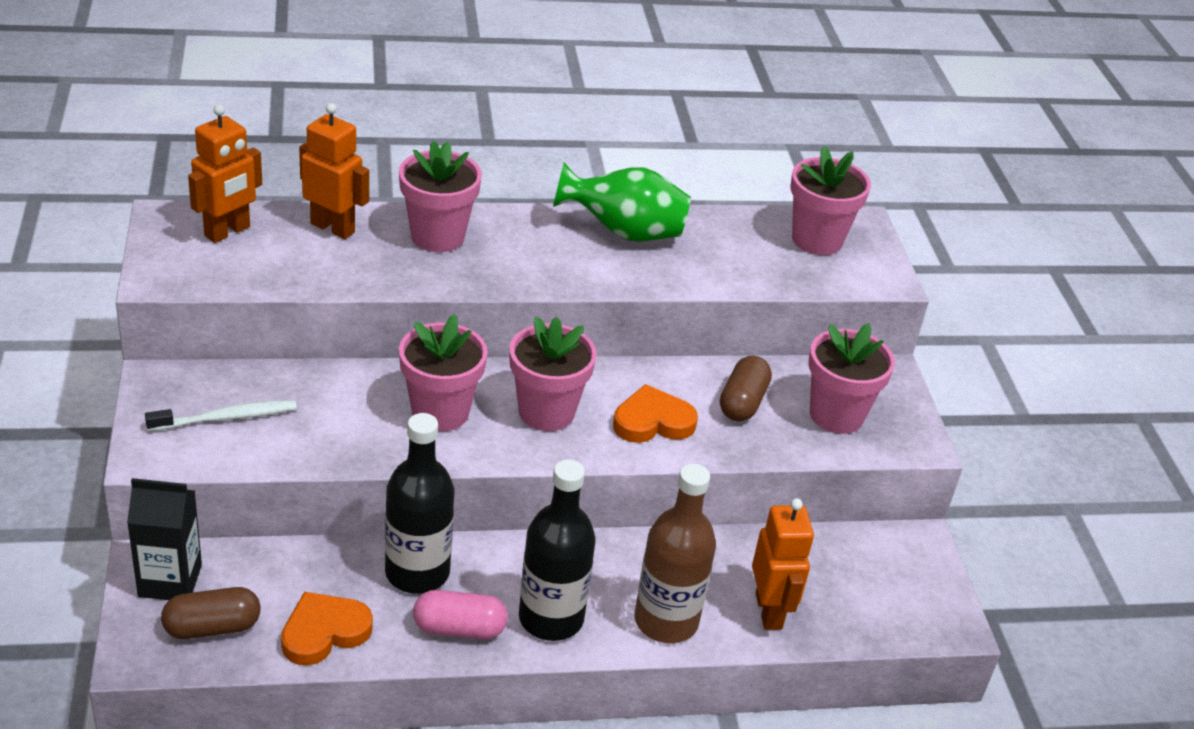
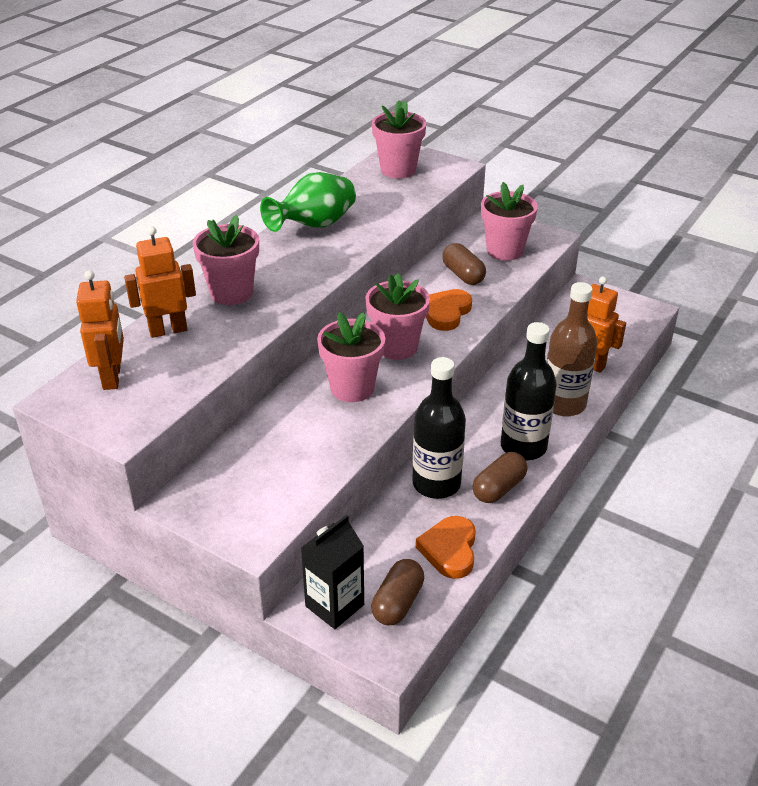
camera: 45 degrees left, 0 degrees up
white toothbrush [145,400,297,432] -> none
pink capsule [413,590,508,639] -> brown capsule [472,452,528,503]

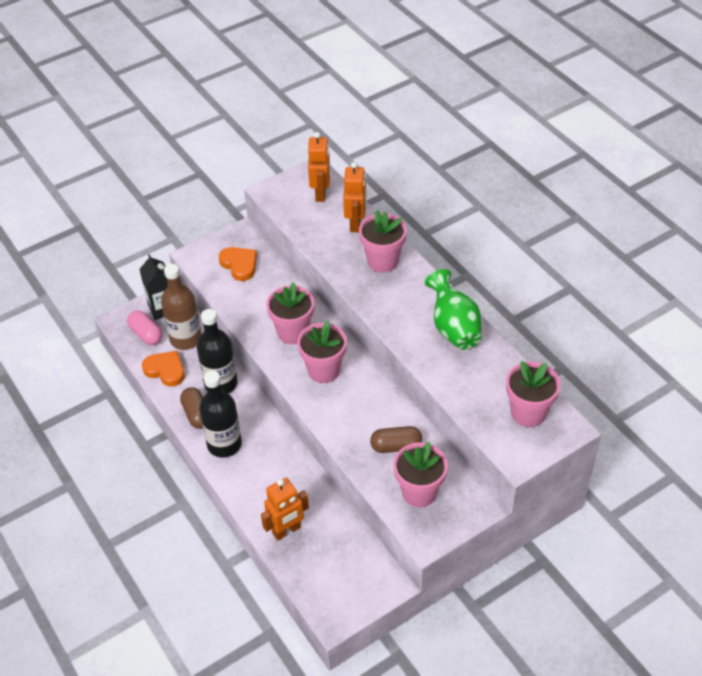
camera: 115 degrees right, 10 degrees up
orange robot [76,270,124,390] -> orange robot turned 105 degrees counterclockwise [308,132,330,202]
brown capsule [371,559,424,625] -> pink capsule [127,311,162,345]
orange heart [426,289,472,331] -> orange heart moved to [219,247,257,281]
brown bottle [547,282,597,417] -> brown bottle moved to [161,264,201,350]

